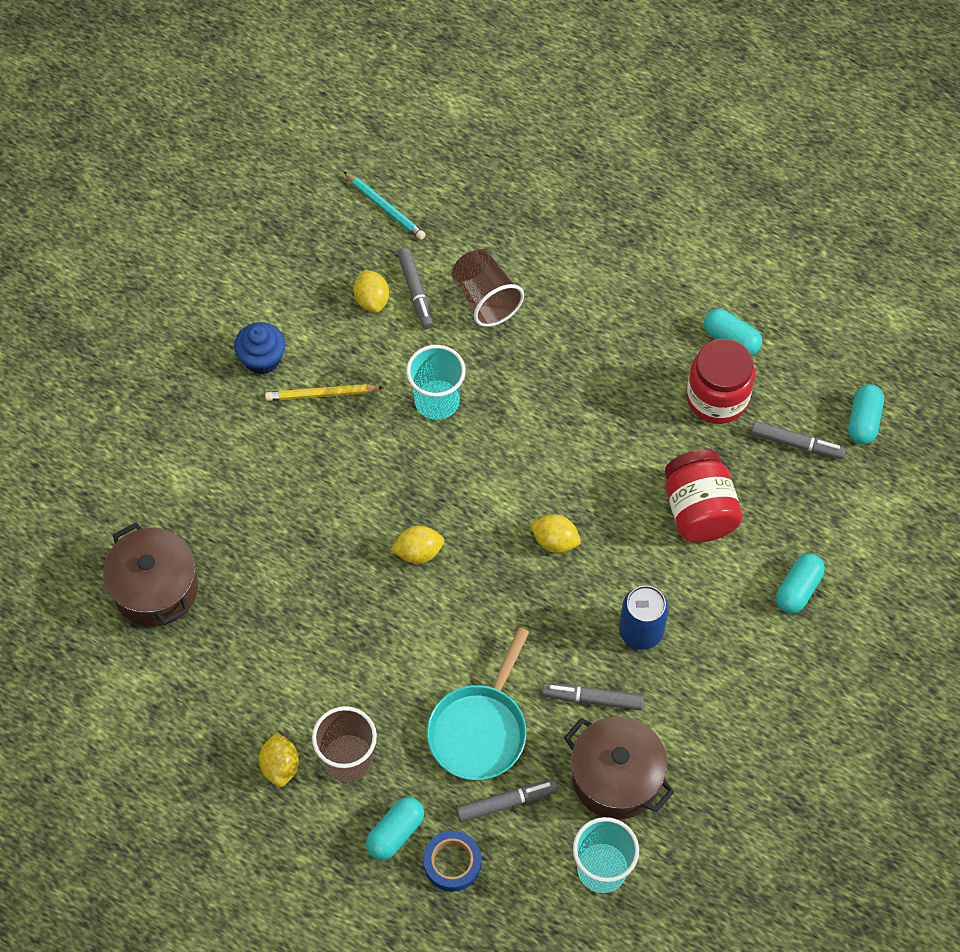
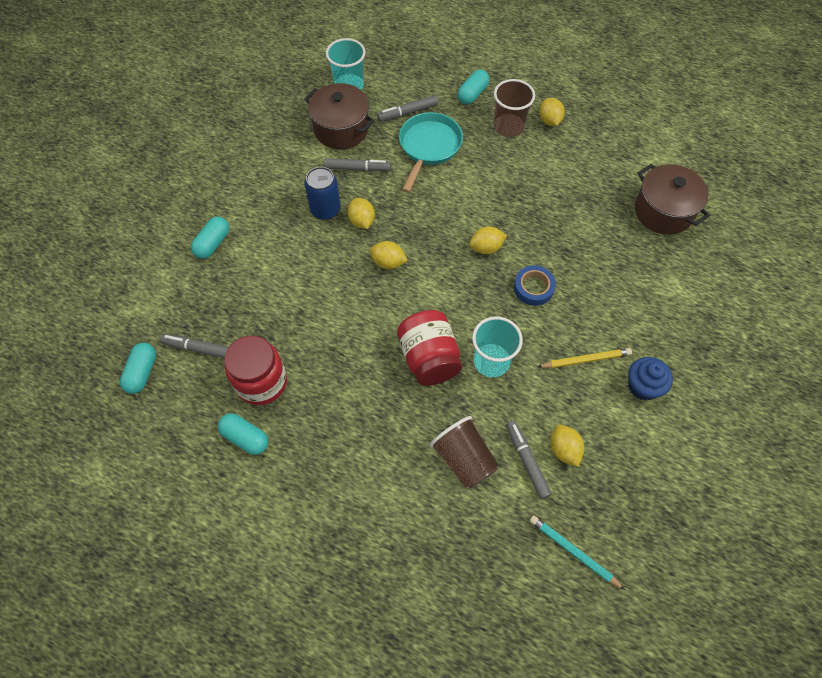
camera: 175 degrees right, 0 degrees up
blue tape [423,831,481,892] -> blue tape moved to [514,265,556,306]
red jar [665,450,743,543] -> red jar moved to [397,310,462,386]
none -> yellow lemon [348,198,375,229]

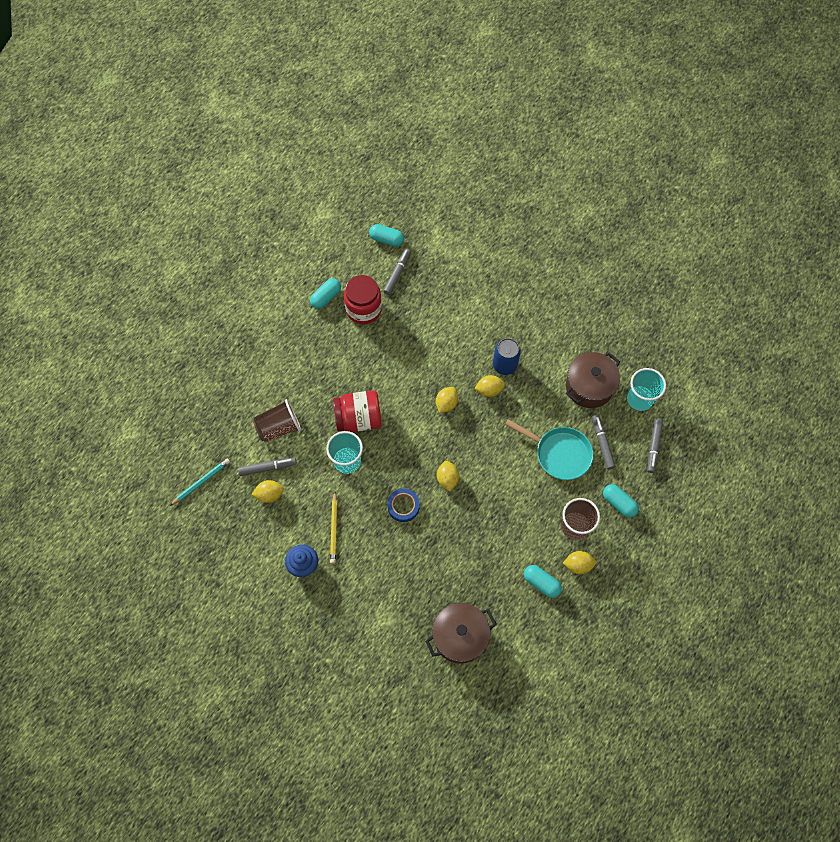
camera: 100 degrees right, 5 degrees up
turquoise capsule [191,217,229,259] -> turquoise capsule moved to [524,565,562,598]
grey marker [324,158,391,171] -> grey marker moved to [647,418,663,473]

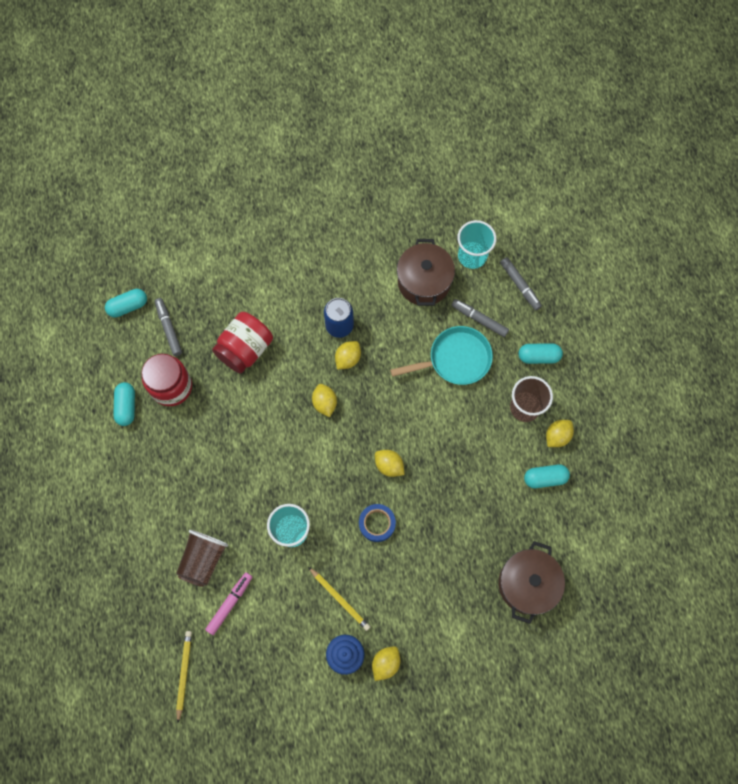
camera: 45 degrees left, 5 degrees up
turquoise pencil [170,458,230,506] -> yellow pencil [176,631,192,723]
grey marker [238,457,297,476] -> pink marker [205,572,252,635]
yellow lemon [251,480,284,503] -> yellow lemon moved to [372,646,400,681]
red jar [333,391,382,432] -> red jar moved to [212,312,273,374]

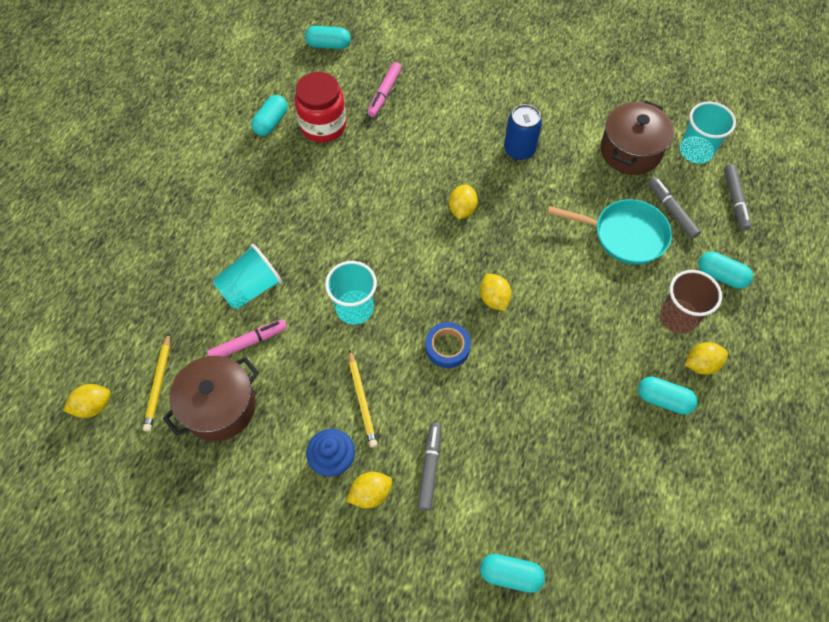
camera: 30 degrees right, 10 degrees down
grey marker [155,298,182,356] -> grey marker moved to [418,423,441,511]
brown cup [176,530,228,587] -> turquoise cup [213,244,282,309]
yellow pencil [176,631,192,723] -> yellow pencil turned 150 degrees clockwise [143,333,170,432]
red jar [212,312,273,374] -> none
yellow lemon [335,341,361,370] -> yellow lemon moved to [63,384,111,418]
brown pot [499,541,565,624] -> brown pot moved to [163,356,259,441]
none -> pink marker [367,62,402,117]
none -> turquoise capsule [480,554,545,593]

